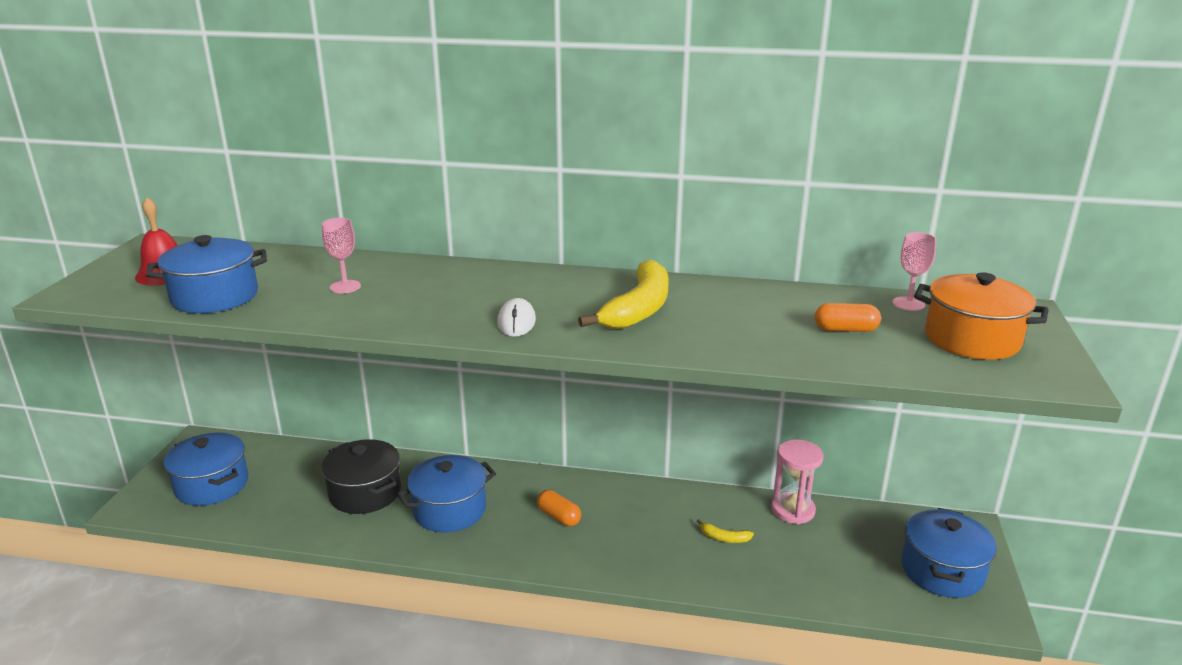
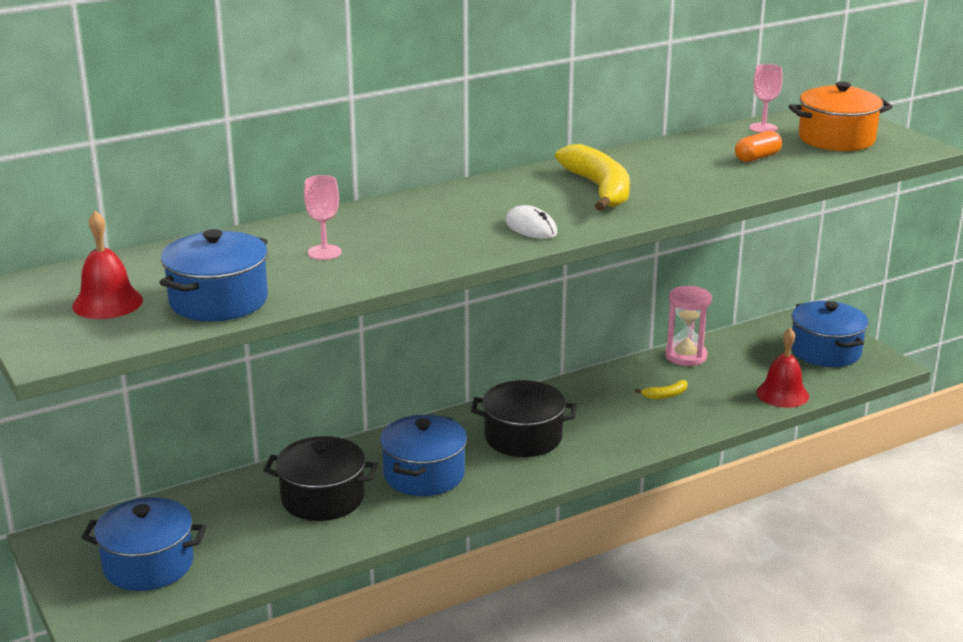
camera: 40 degrees left, 0 degrees up
orange capsule [537,490,581,526] -> black pot [471,380,576,457]
none -> red bell [756,328,809,408]

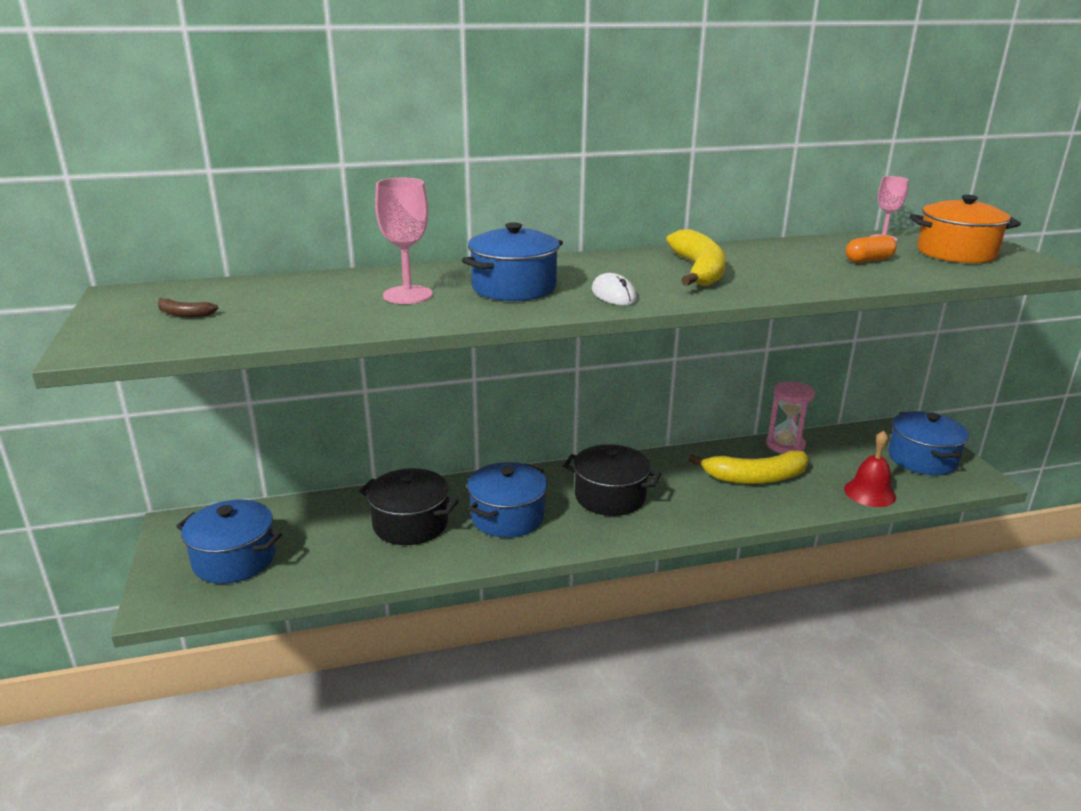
camera: 15 degrees right, 0 degrees up
red bell [72,211,143,319] -> brown banana [158,298,218,317]
blue pot [159,229,268,321] -> blue pot moved to [462,222,563,301]
pink goblet [304,175,342,260] -> pink goblet [375,178,433,304], size x1.53
yellow banana [635,380,688,399] -> yellow banana [688,450,809,484], size x2.33

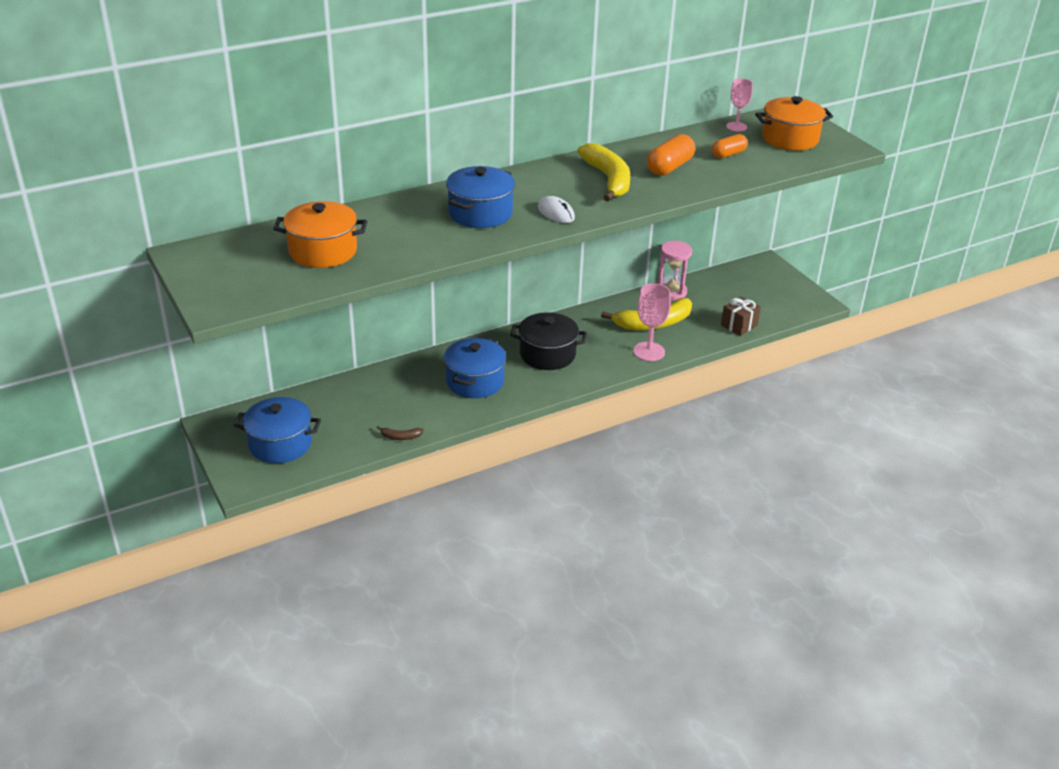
camera: 15 degrees left, 10 degrees up
brown banana [158,298,218,317] -> brown banana moved to [377,426,424,440]
black pot [359,468,459,545] -> none
pink goblet [375,178,433,304] -> pink goblet moved to [633,283,671,361]
red bell [844,431,896,507] -> brown gift [721,296,761,336]
blue pot [888,411,969,475] -> none
none -> orange pot [273,201,367,268]
none -> orange capsule [647,134,695,176]

